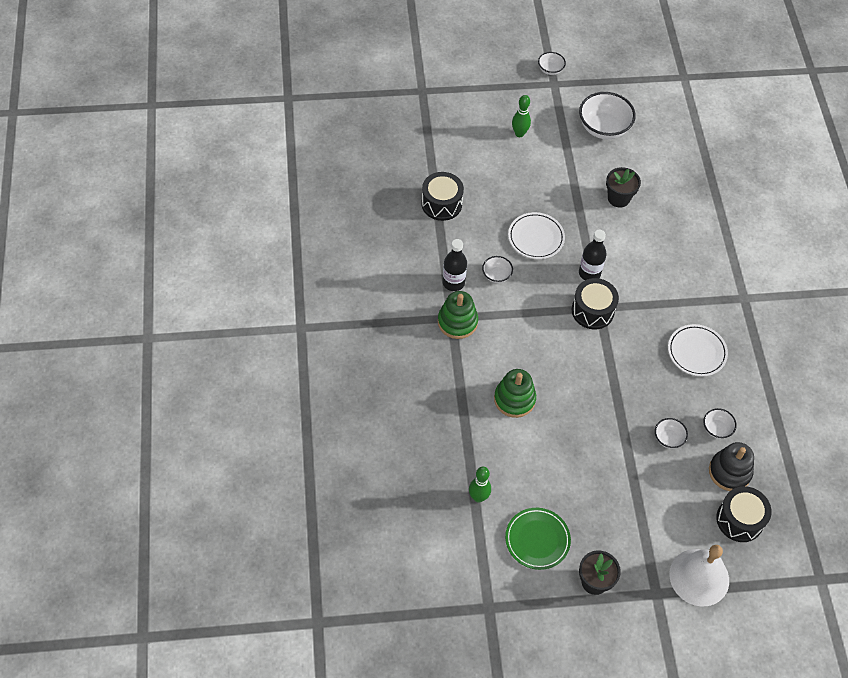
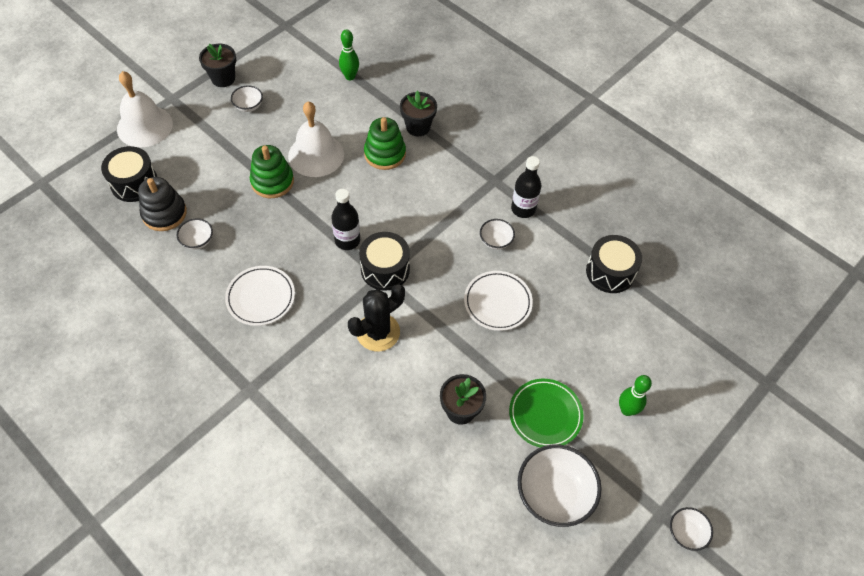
camera: 140 degrees right, 0 degrees up
green stacking toy [438,291,478,339] -> green stacking toy moved to [250,145,294,198]
green plate [505,508,571,570] -> green plate moved to [509,379,584,448]
black bottle [579,230,607,280] -> black bottle moved to [331,189,360,250]
white bowl [655,418,688,449] -> white bowl moved to [231,85,263,112]
none -> white bell [288,101,344,177]
none -> black cactus [348,284,405,351]
none -> black flower pot [400,91,437,136]

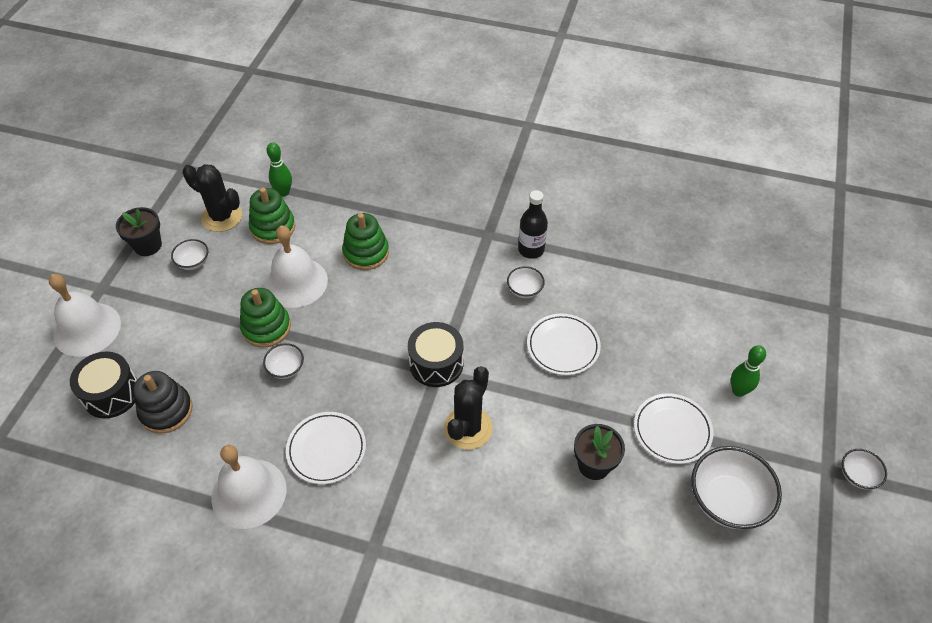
camera: 25 degrees left, 5 degrees down
white bowl [177,218,213,250] -> white bowl moved to [263,343,304,379]
black bottle [331,189,360,250] -> none
black flower pot [400,91,437,136] -> none
green plate [509,379,584,448] -> white plate [634,393,714,464]
black drum [586,235,642,293] -> none
none -> black cactus [183,164,242,232]
none -> white bell [211,445,286,529]
none -> green stacking toy [249,187,295,244]

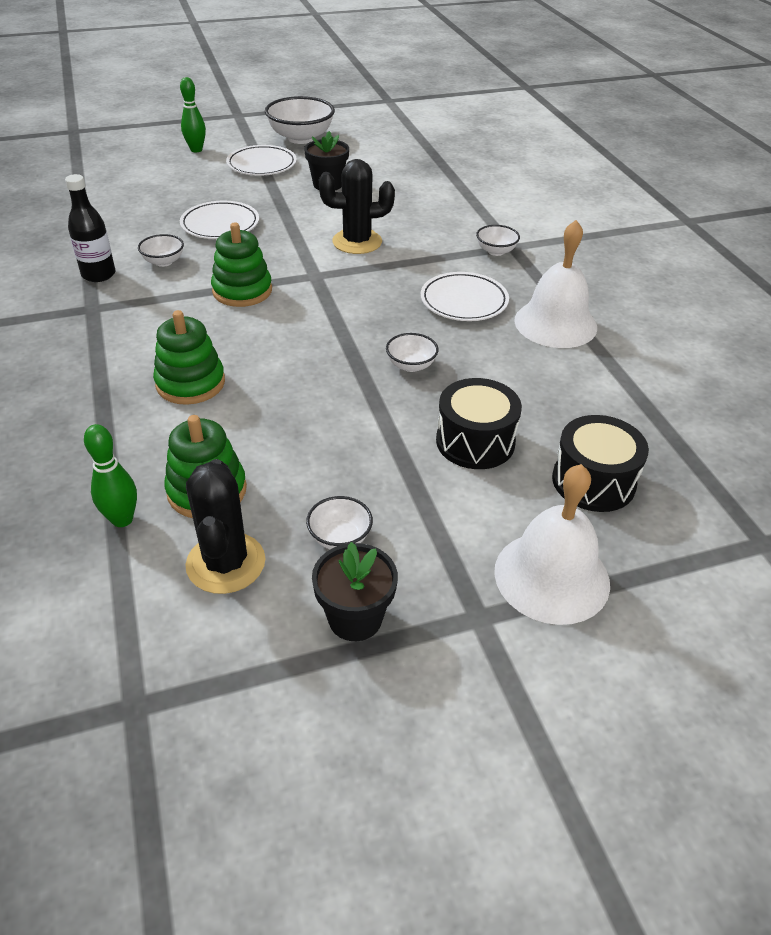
camera: 125 degrees left, 10 degrees down
black stacking toy [134,371,193,434] -> none
green stacking toy [240,288,291,347] -> green stacking toy moved to [211,222,272,307]
white bell [265,225,328,308] -> none
black drum [408,322,464,387] -> black drum moved to [436,378,522,469]
white bowl [842,449,887,490] -> white bowl moved to [476,225,520,256]

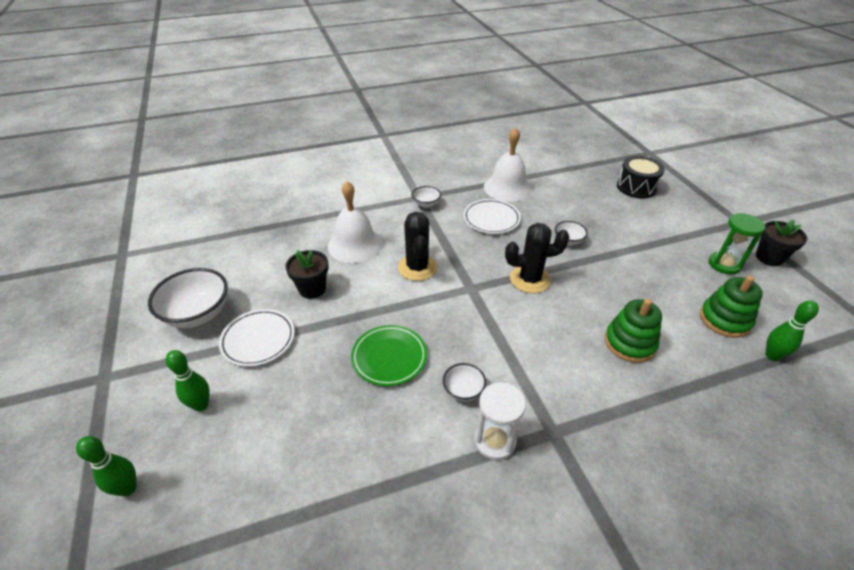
camera: 90 degrees left, 0 degrees up
black bottle [65,174,116,282] -> white hourglass [475,382,526,460]
white plate [180,201,259,239] -> green plate [351,325,427,386]
black cactus [185,459,265,594] -> black cactus moved to [505,223,569,293]
green stacking toy [211,222,272,307] -> none
white bowl [306,496,373,549] -> green hourglass [709,213,765,275]
black drum [436,378,522,469] -> none
white bell [494,464,610,625] -> white bell moved to [328,181,383,263]
none -> green bowling pin [76,436,137,496]

